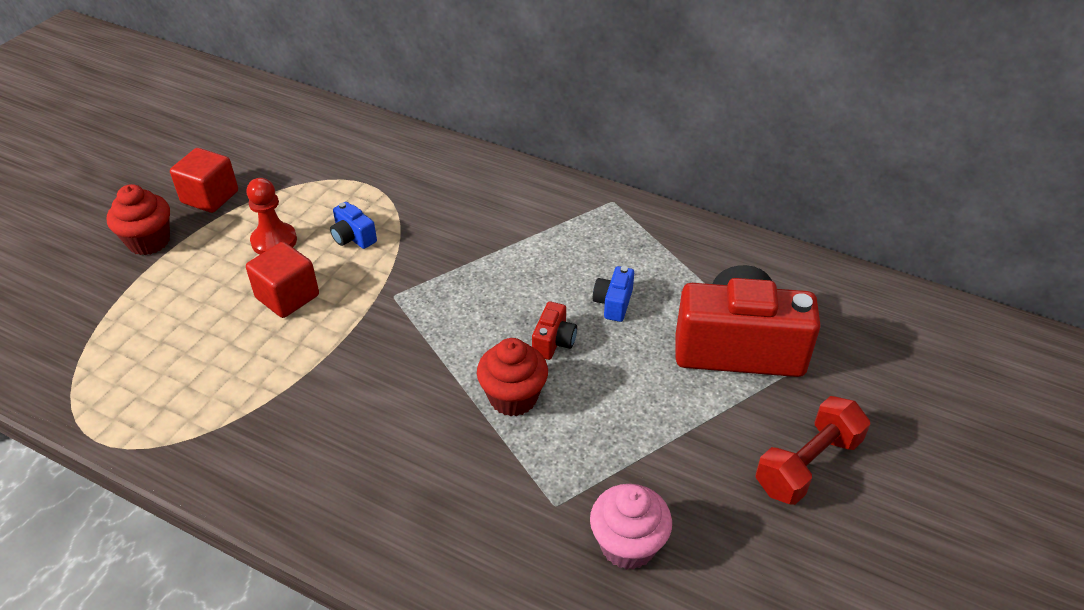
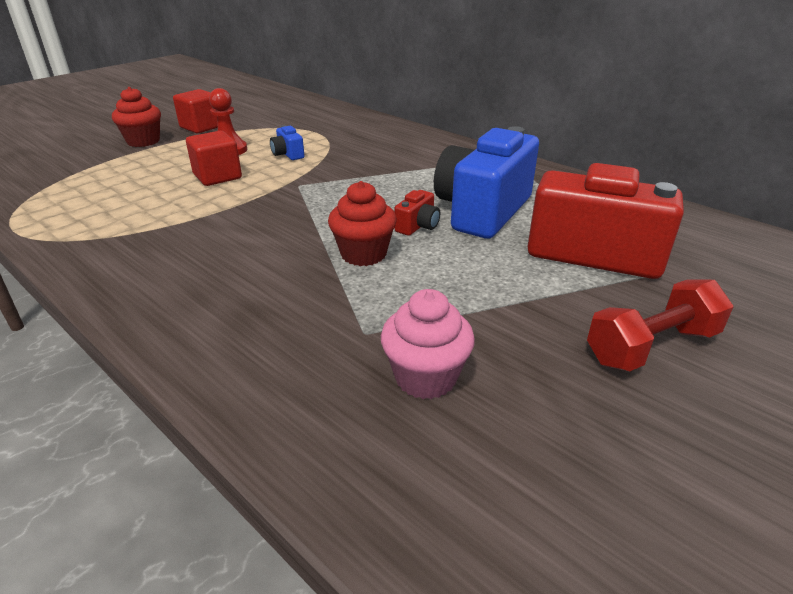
camera: 15 degrees right, 10 degrees down
blue camera [593,266,634,322] -> blue camera [434,126,539,239], size x2.44

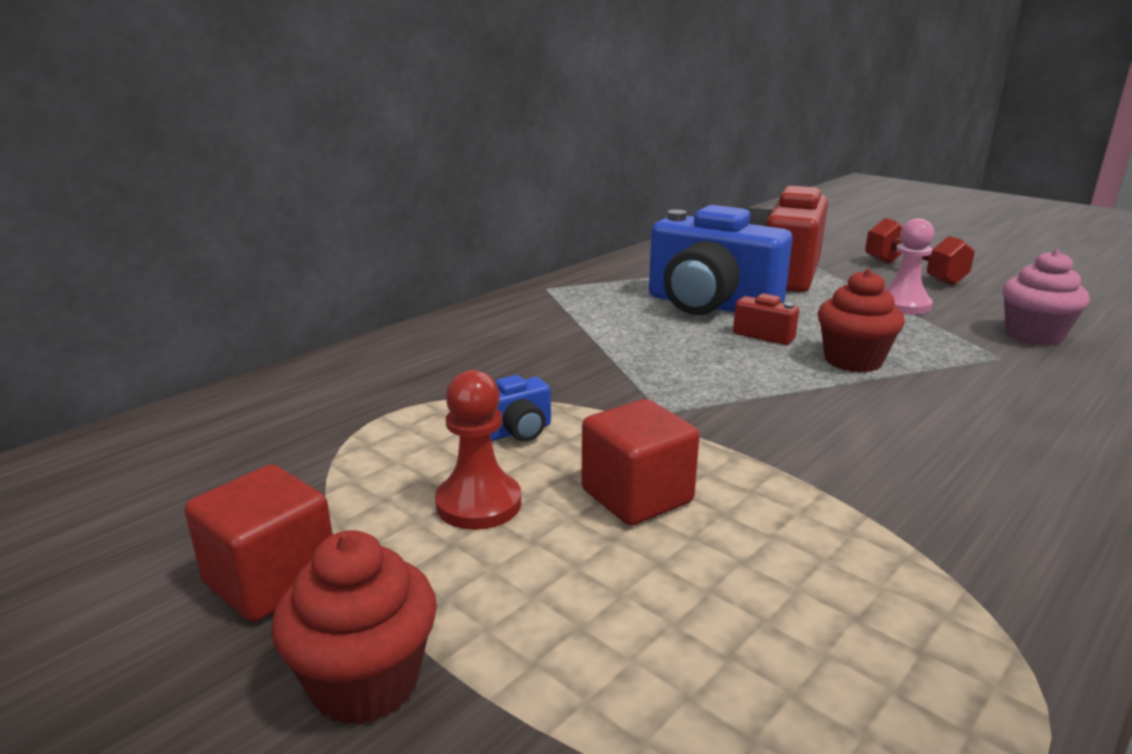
camera: 90 degrees left, 10 degrees down
none -> pink pawn [885,218,934,315]

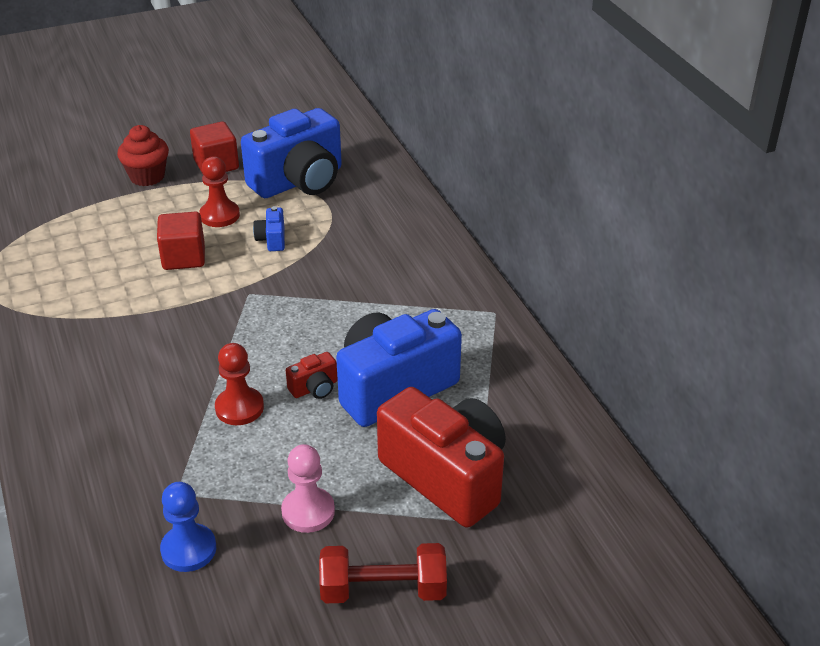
camera: 115 degrees right, 15 degrees up
red cupcake [818,269,905,373] -> red pawn [215,343,264,425]
pink cupcake [1002,249,1090,346] -> blue pawn [160,482,216,572]
none -> blue camera [241,108,342,198]

